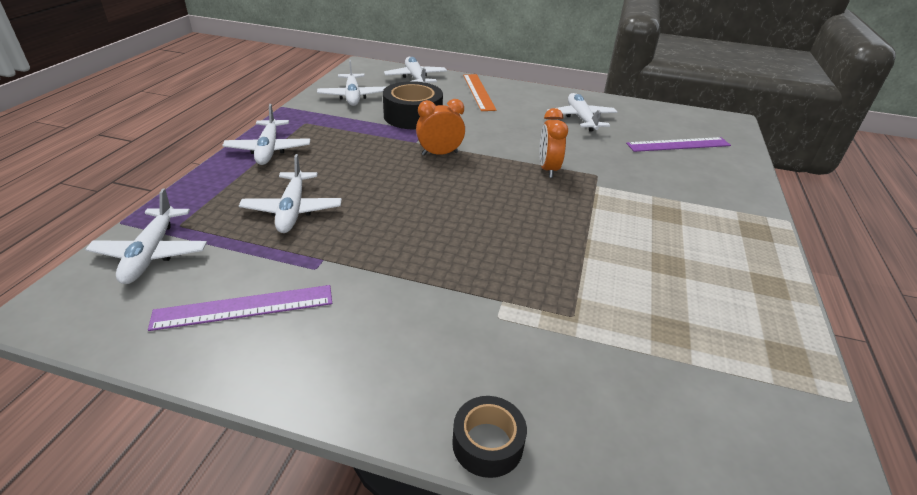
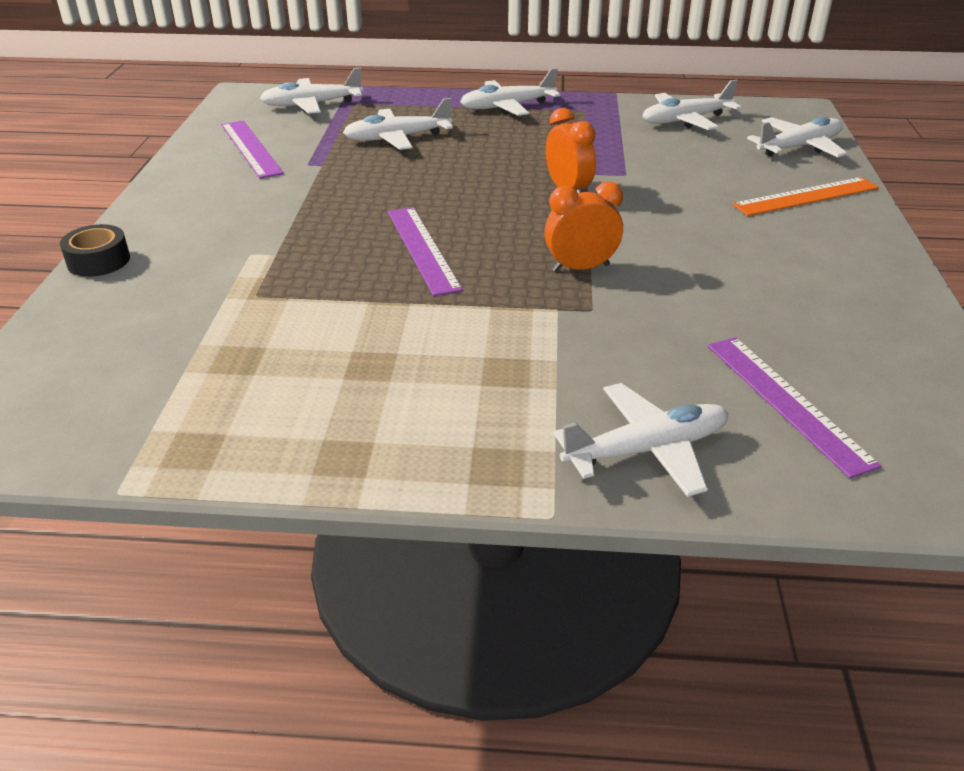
camera: 80 degrees right, 0 degrees up
black tape [383,81,443,130] -> none
white plane [547,93,617,132] -> white plane moved to [554,383,729,497]
none -> purple ruler [388,207,463,296]

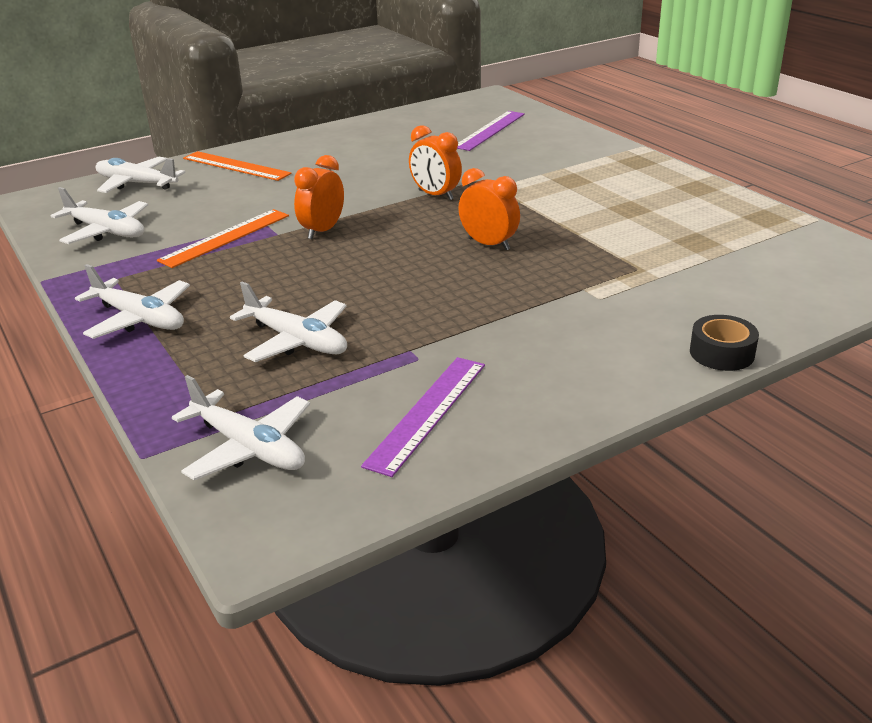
camera: 125 degrees left, 5 degrees down
purple ruler [388,207,463,296] -> orange clock [458,168,520,250]
white plane [554,383,729,497] -> none
none -> orange ruler [157,209,289,268]

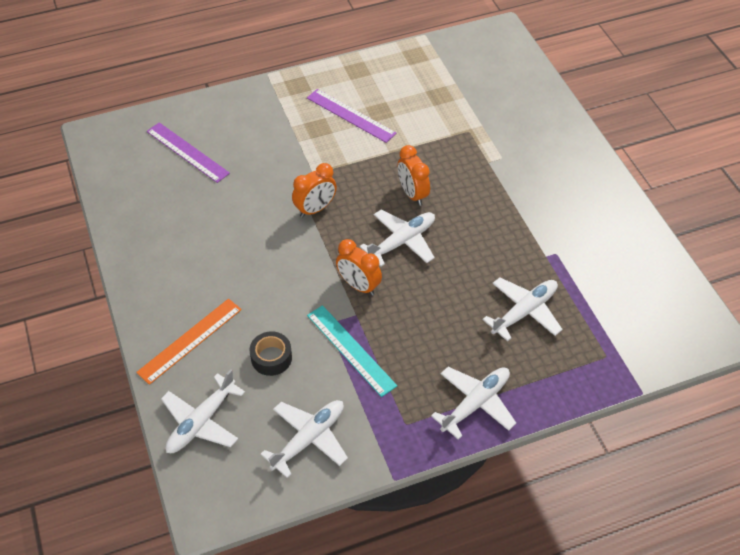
camera: 80 degrees left, 20 degrees up
orange ruler [157,209,289,268] -> turquoise ruler [307,305,397,397]
white plane [172,375,310,480] -> white plane moved to [360,210,435,267]
purple ruler [361,357,485,477] -> purple ruler moved to [307,89,397,143]
orange clock [458,168,520,250] -> orange clock turned 75 degrees counterclockwise [398,145,430,206]
black tape [690,315,759,371] -> black tape moved to [249,331,292,376]

